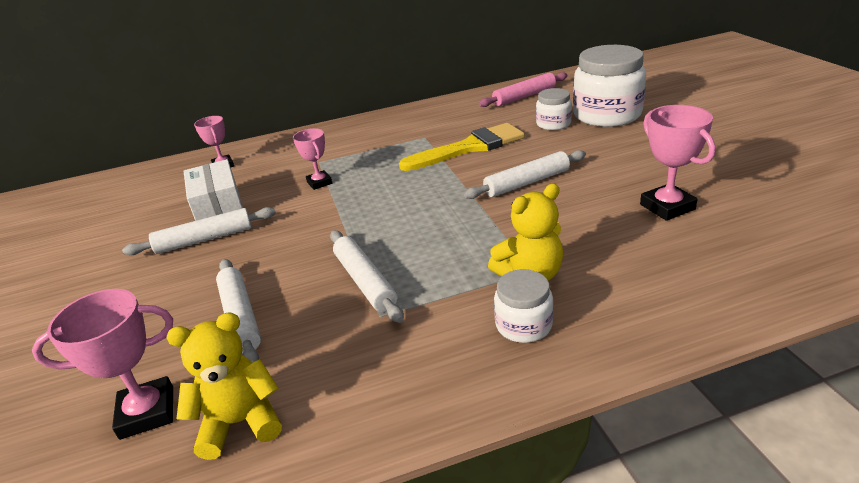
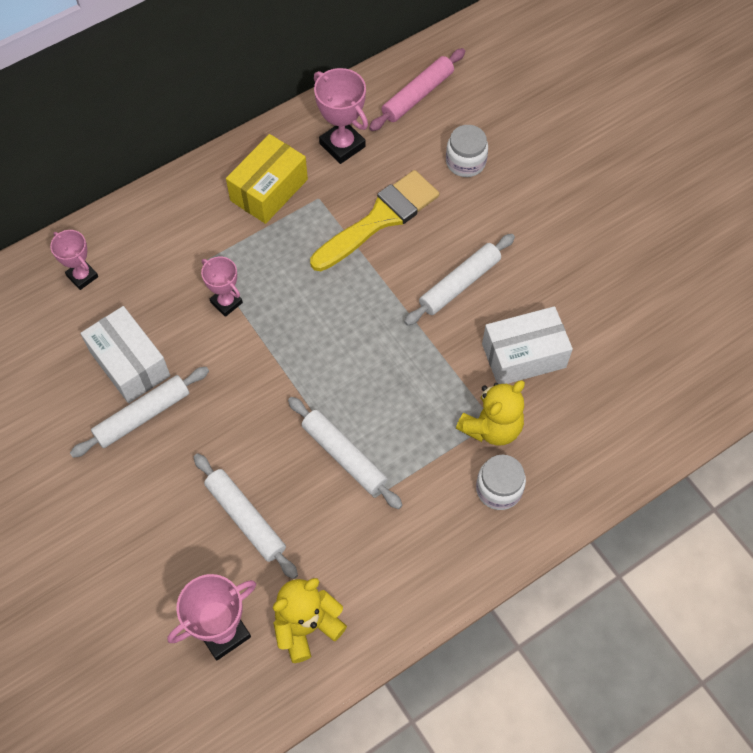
camera: 20 degrees left, 30 degrees up
white jar [573,45,646,127] -> none
pink trophy [640,105,716,221] -> pink trophy moved to [314,68,368,164]
none -> yellow box [226,134,308,224]
none -> white box [482,306,573,384]

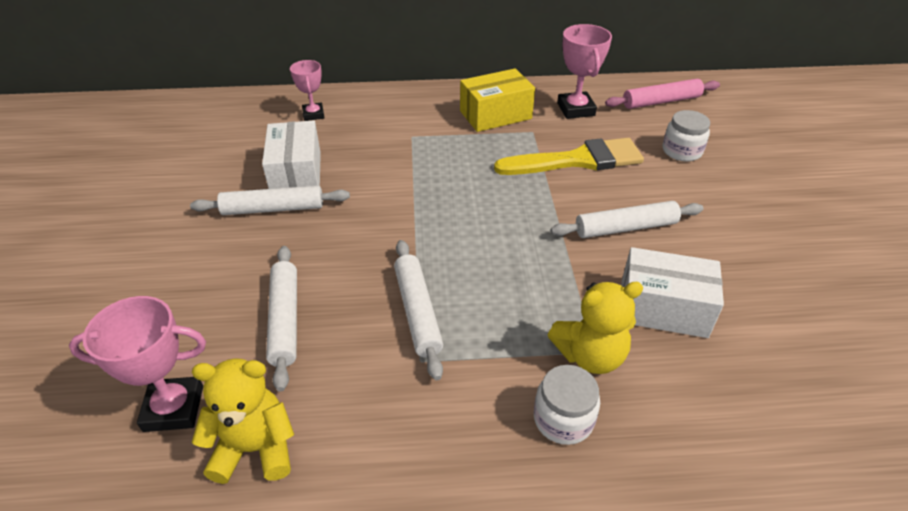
camera: 30 degrees right, 20 degrees down
pink trophy [201,257,243,317] -> none

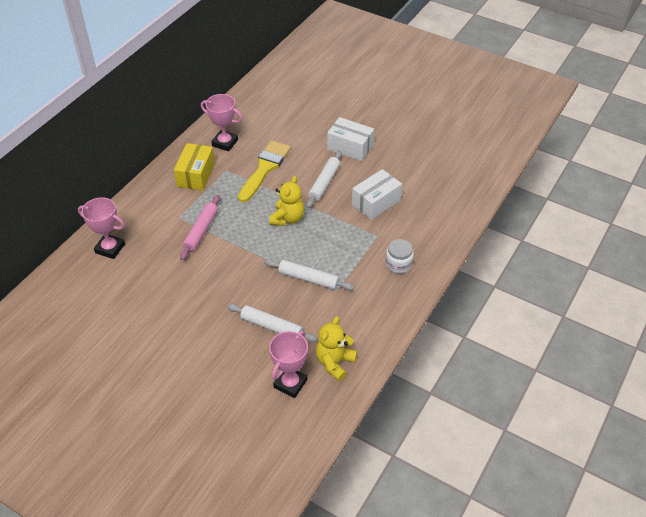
camera: 55 degrees left, 5 degrees up
white rolling pin [190,186,350,215] -> none
white box [262,120,321,189] -> white box moved to [327,117,374,161]
pink trophy [290,60,325,121] -> pink trophy [78,197,125,259], size x1.54
yellow teddy bear [548,282,643,374] -> yellow teddy bear moved to [269,176,304,226]
pink rolling pin [605,79,720,109] -> pink rolling pin moved to [180,195,220,260]
white jar [662,110,710,162] -> none

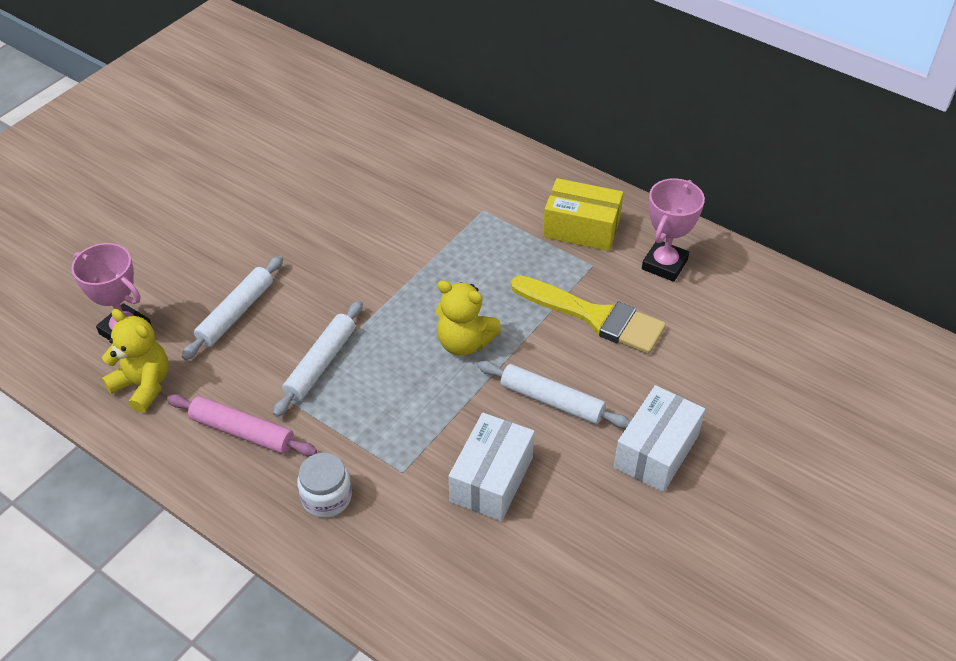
camera: 95 degrees right, 0 degrees up
pink trophy [78,197,125,259] -> none
pink rolling pin [180,195,220,260] -> pink rolling pin moved to [167,394,317,456]
white box [352,169,402,220] -> white box turned 60 degrees clockwise [449,413,535,521]

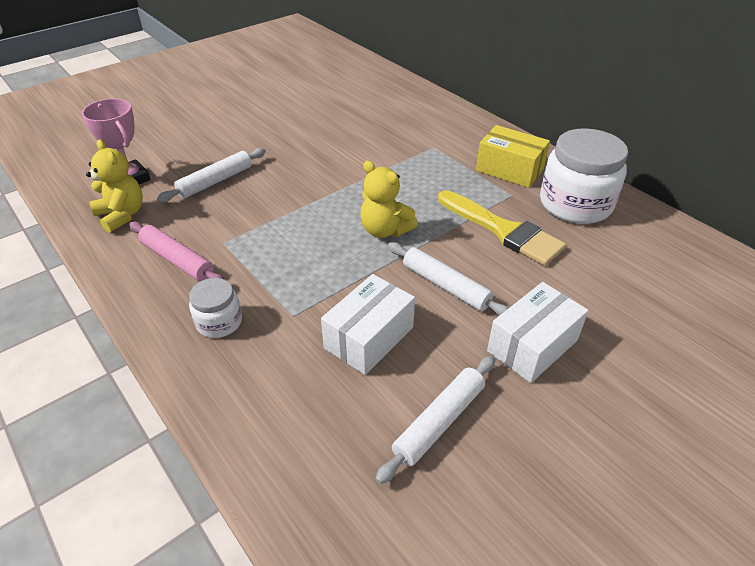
camera: 15 degrees right, 5 degrees down
white rolling pin [273,300,363,417] -> white rolling pin moved to [375,355,496,484]
pink trophy [642,178,705,282] -> white jar [540,128,628,224]

